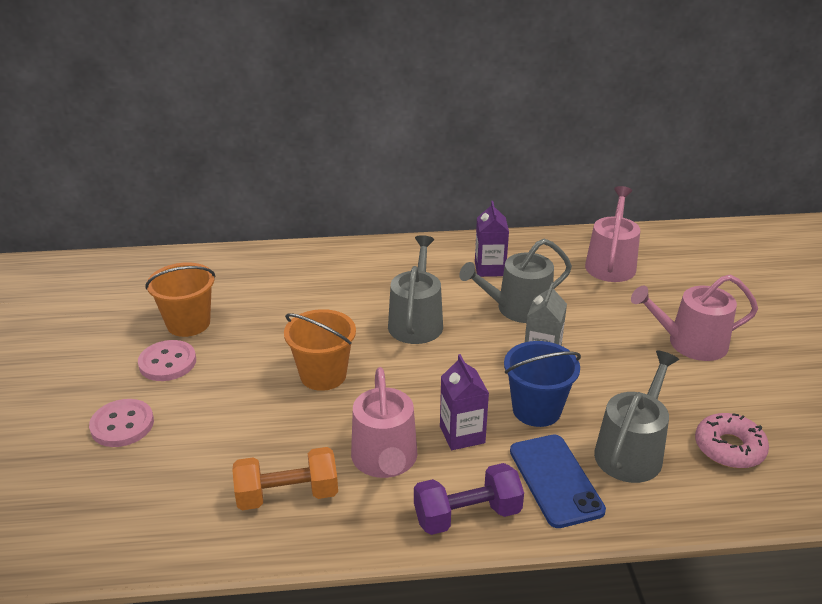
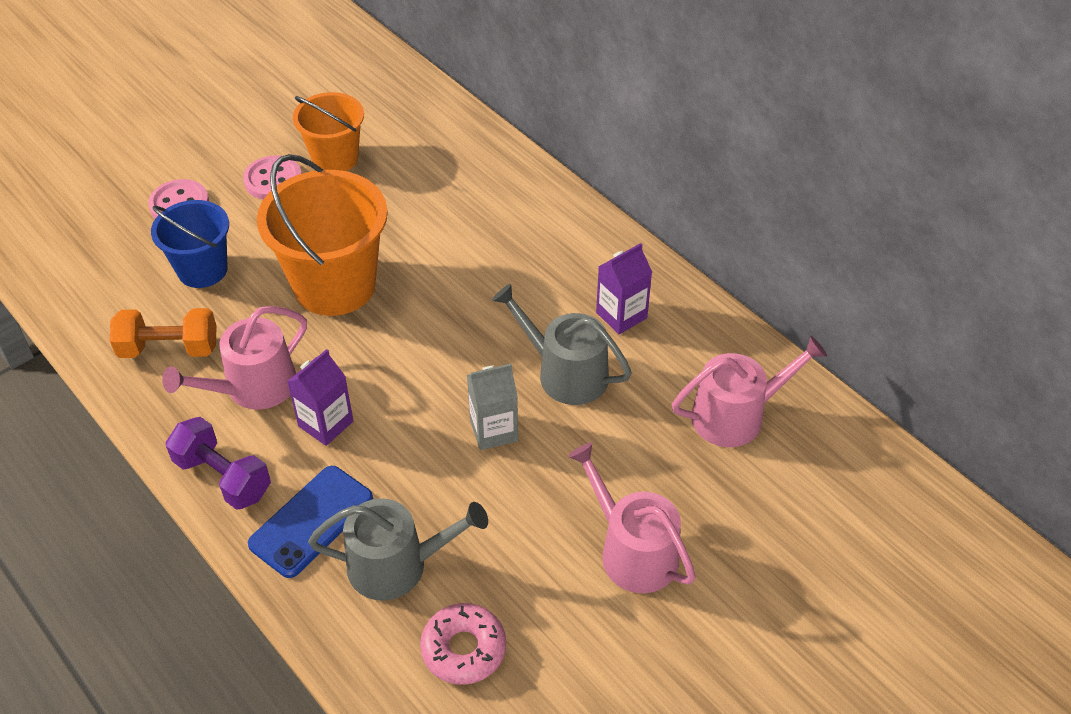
camera: 55 degrees right, 15 degrees up
orange dumbbell [232,447,338,510] -> orange dumbbell turned 45 degrees counterclockwise [110,308,217,358]
orange bucket [284,309,356,391] -> orange bucket [257,154,388,316], size x1.63
grey watering can [388,235,443,344] -> none
blue bucket [504,341,581,427] -> blue bucket moved to [151,200,229,288]

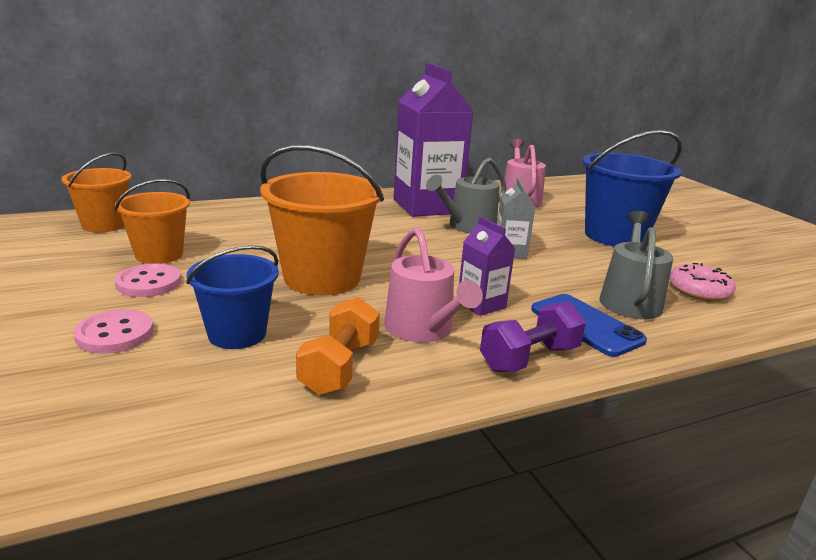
camera: 75 degrees left, 25 degrees down
pink watering can [568,443,696,593] -> blue bucket [583,130,682,247]
purple carton [596,243,652,334] -> purple carton [394,63,474,217], size x2.18
none -> orange bucket [61,152,132,233]

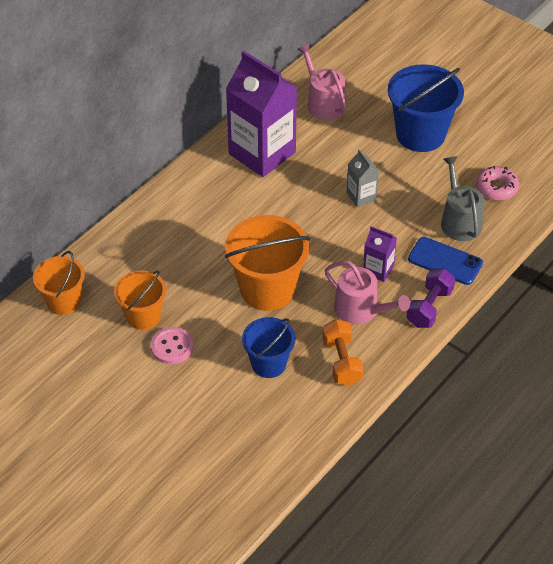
camera: 25 degrees left, 25 degrees up
pink button [74,309,154,354] -> none
grey watering can [426,157,506,233] -> none

